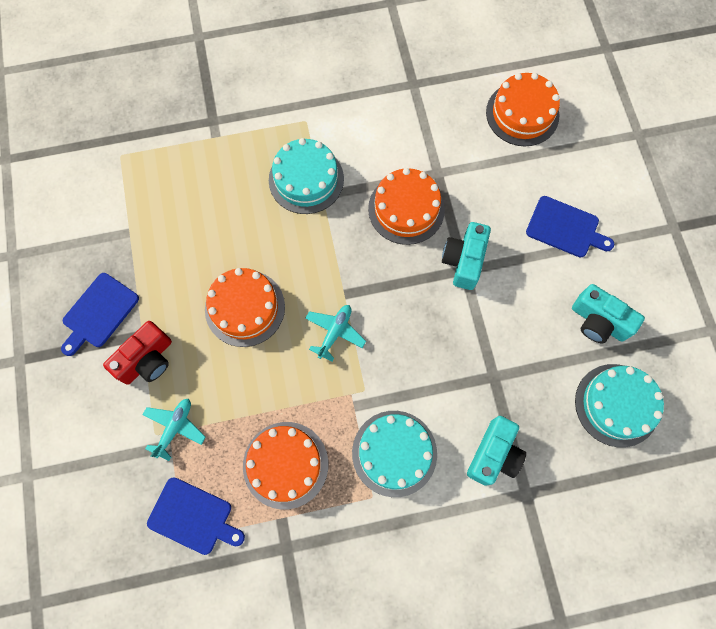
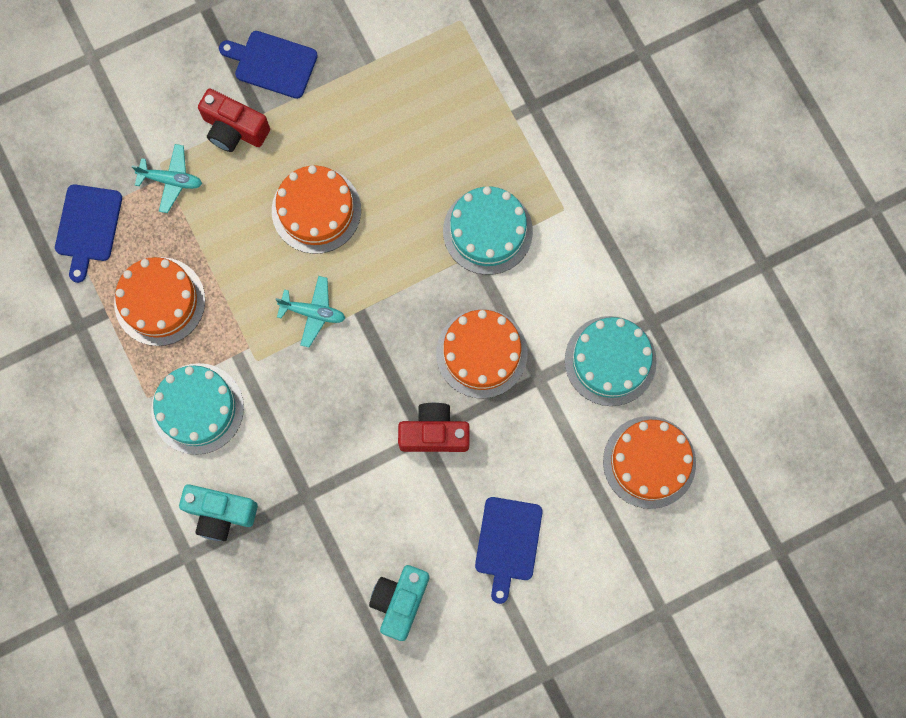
camera: 75 degrees right, 5 degrees up
turquoise camera [442,222,491,290] -> red camera [398,403,470,452]
turquoise cake [575,364,664,447] -> turquoise cake moved to [565,316,657,406]

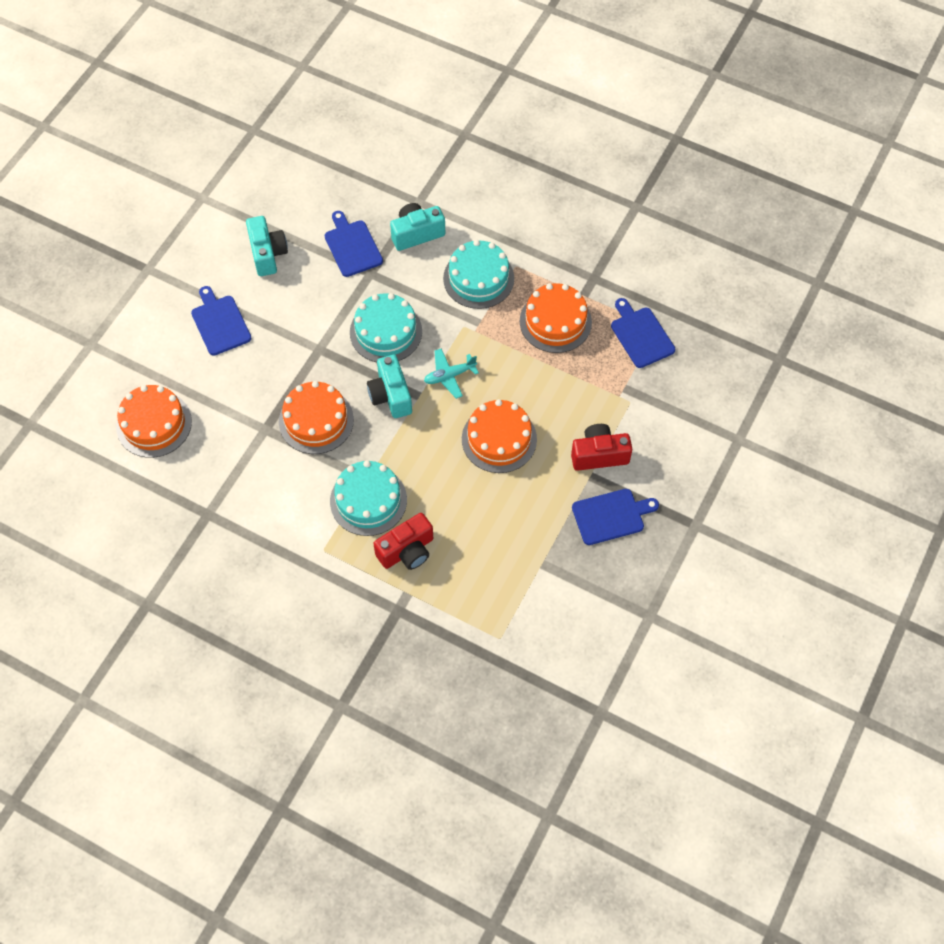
camera: 145 degrees right, 15 degrees down
turquoise plane [132,144,202,213] -> none
red camera [398,403,470,452] -> red camera moved to [373,513,433,570]
turquoise cake [565,316,657,406] -> turquoise cake moved to [350,293,422,362]
none -> blue cutting board [325,211,383,277]
none -> turquoise camera [367,355,412,418]

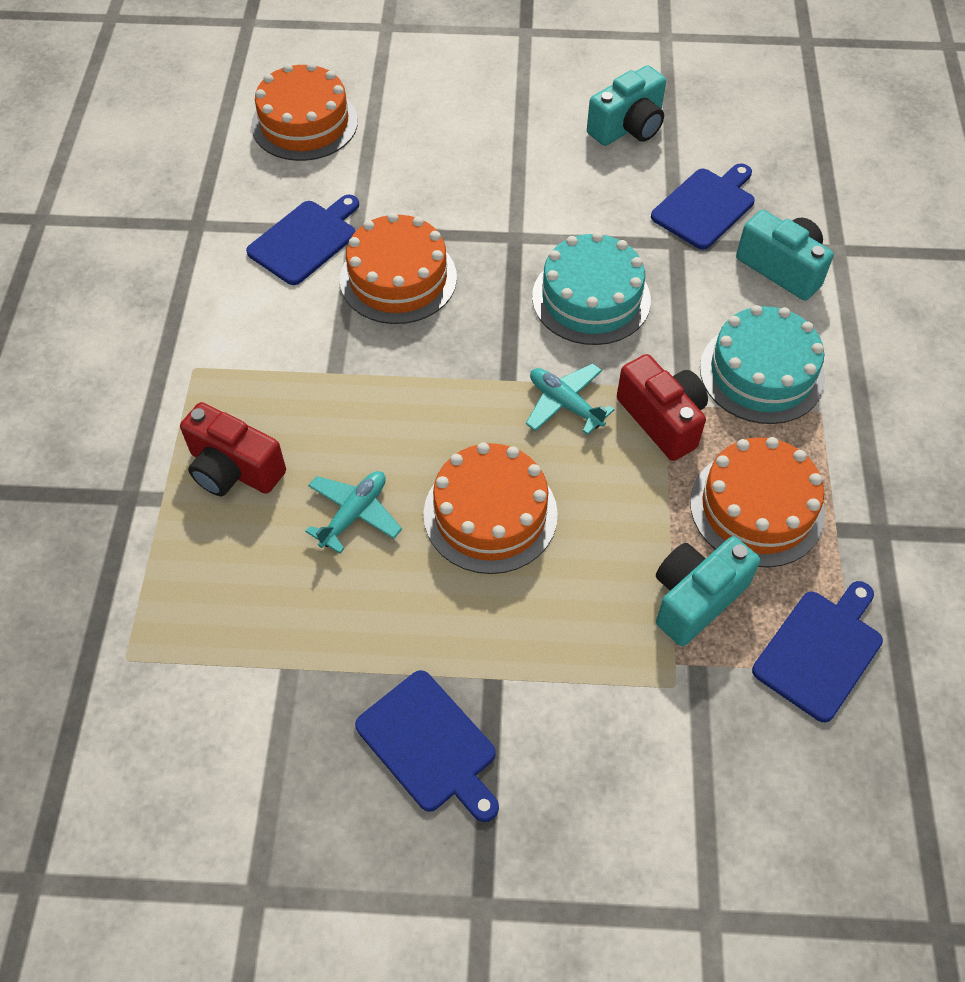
camera: 65 degrees right, 5 degrees down
blue cutting board [191,286,251,356] -> blue cutting board moved to [246,195,359,285]
turquoise cake [330,460,407,536] -> none
turquoise camera [367,355,412,418] -> turquoise camera moved to [656,536,760,646]
red camera [571,424,632,471] -> red camera moved to [617,354,708,461]
none -> turquoise plane [305,471,402,553]

